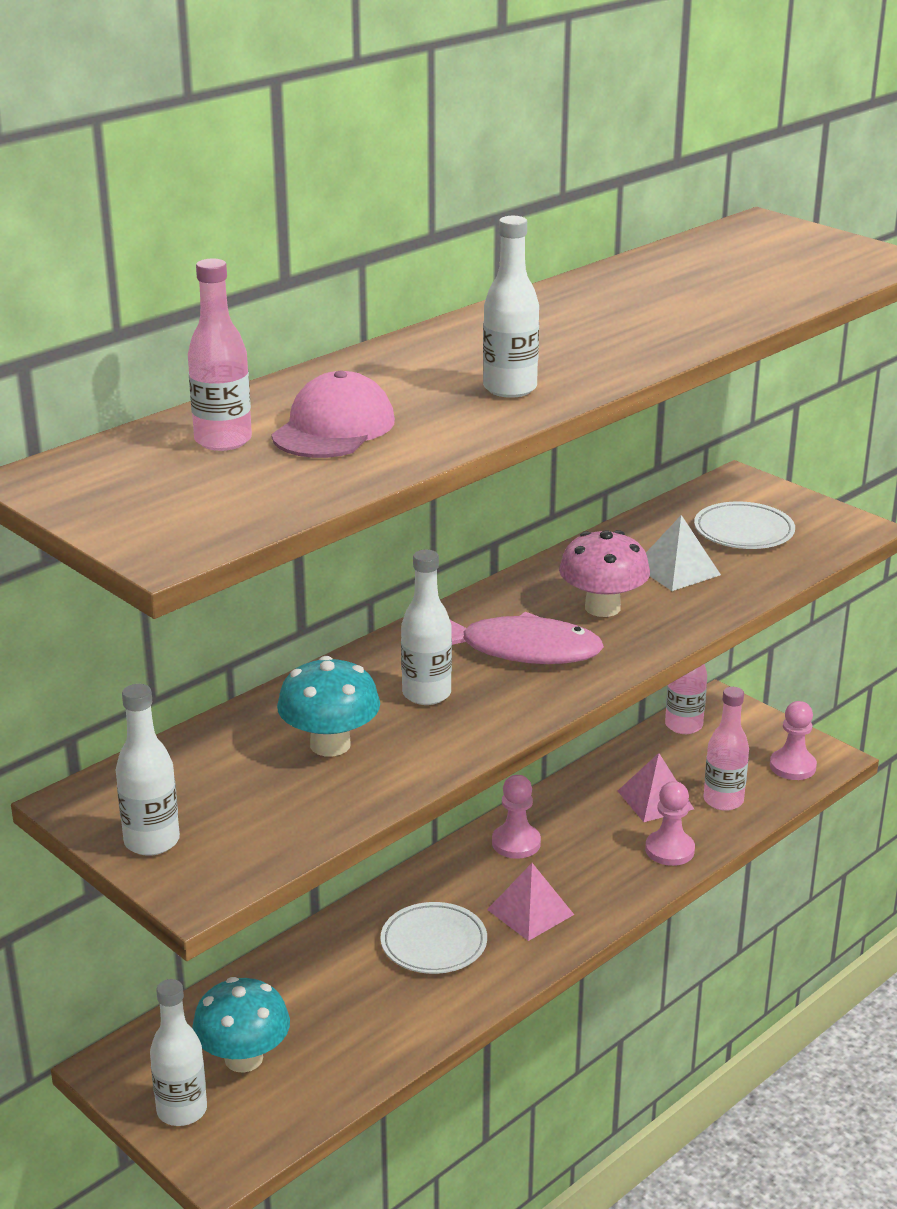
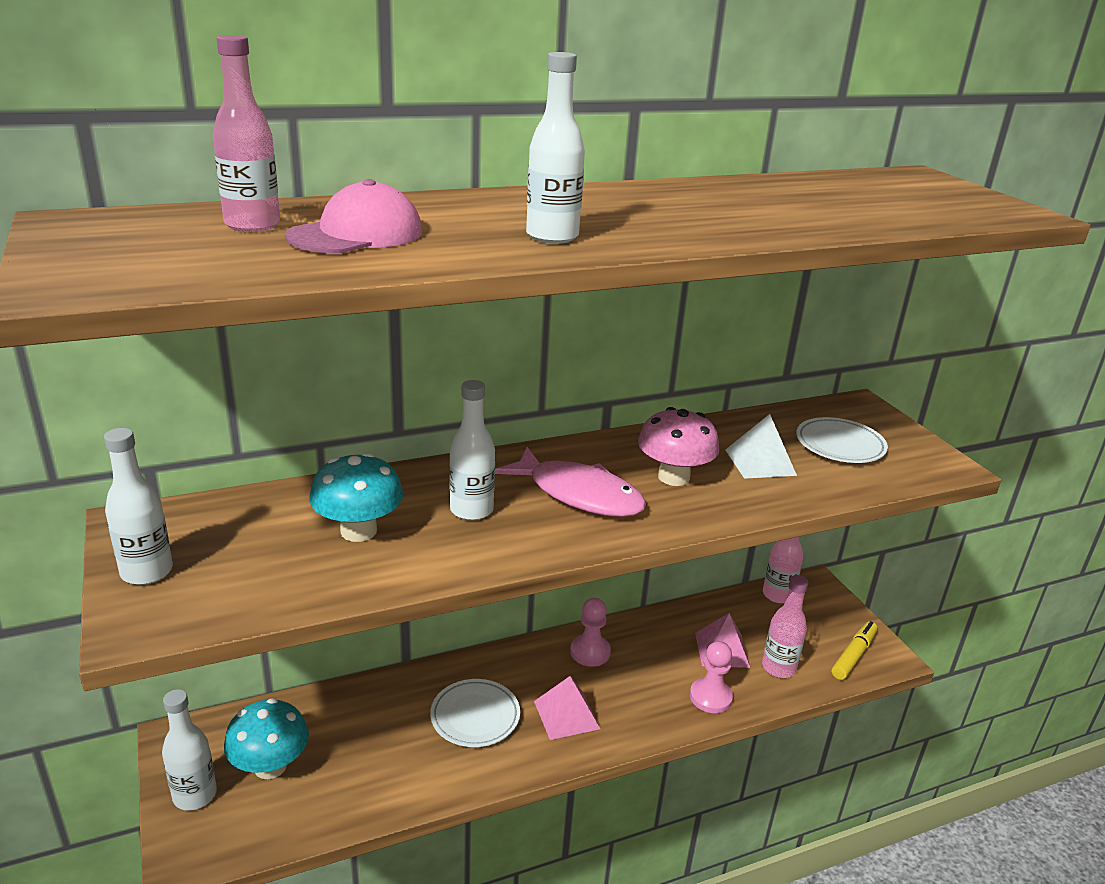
camera: 20 degrees right, 0 degrees up
pink pawn [770,701,817,780] -> yellow marker [832,621,878,680]

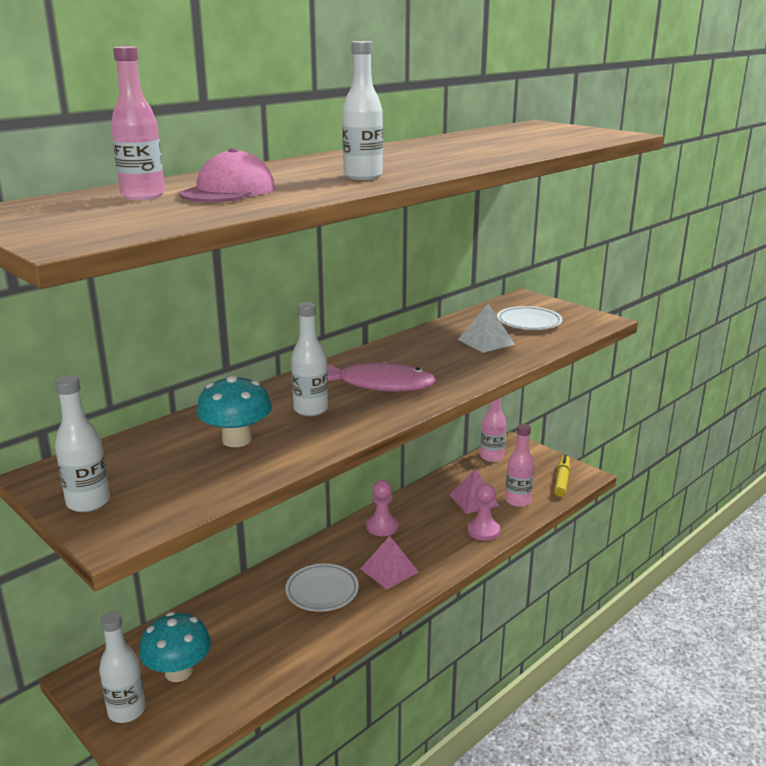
camera: 20 degrees left, 5 degrees down
pink mushroom [638,407,719,486] -> none

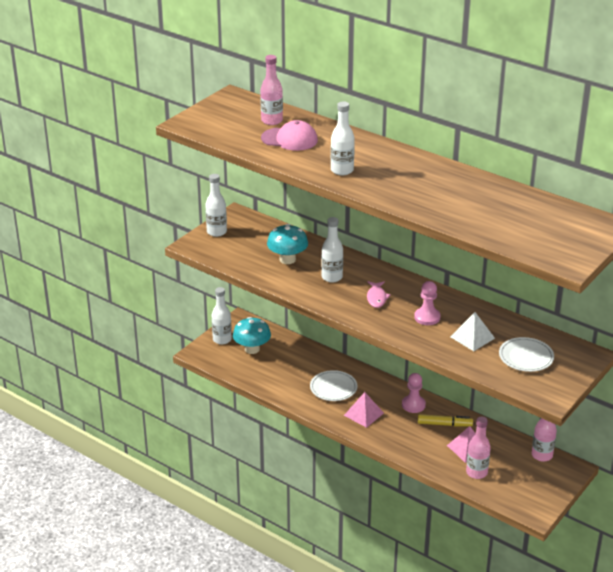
camera: 80 degrees right, 10 degrees up
pink fish [327,361,436,392] -> pink fish [367,281,391,308], size x0.56
pink pawn [467,484,500,541] -> pink pawn moved to [414,281,441,325]
yellow marker [554,455,570,497] -> yellow marker moved to [418,414,473,427]

